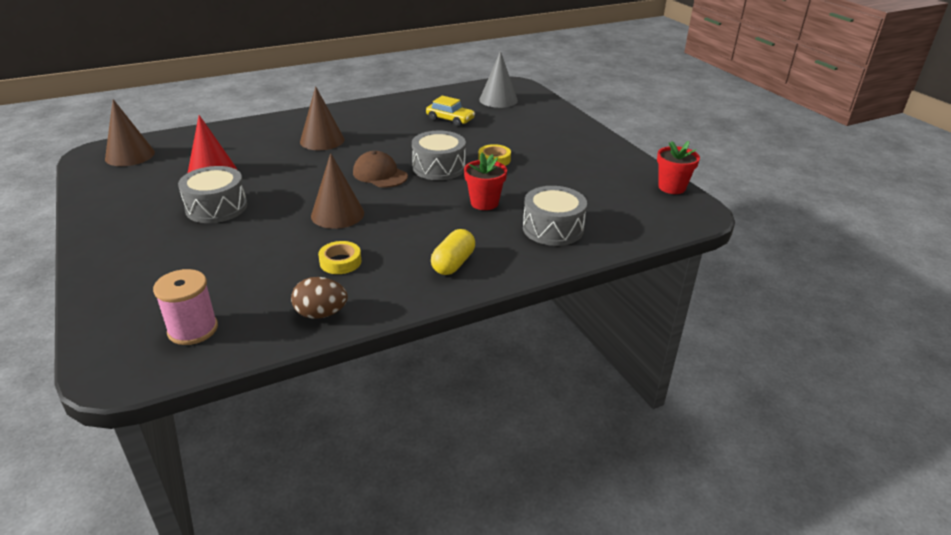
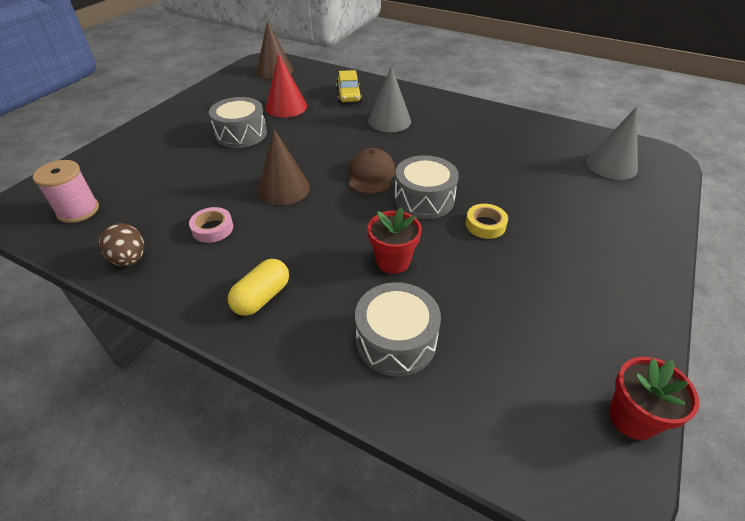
camera: 55 degrees right, 10 degrees up
brown cone [300,86,344,150] -> grey cone [368,66,411,132]
yellow tape [318,241,361,274] -> pink tape [189,207,233,243]
yellow car [426,96,475,127] -> yellow car moved to [336,70,362,103]
yellow capsule [431,229,475,275] -> yellow capsule turned 45 degrees counterclockwise [228,259,289,316]

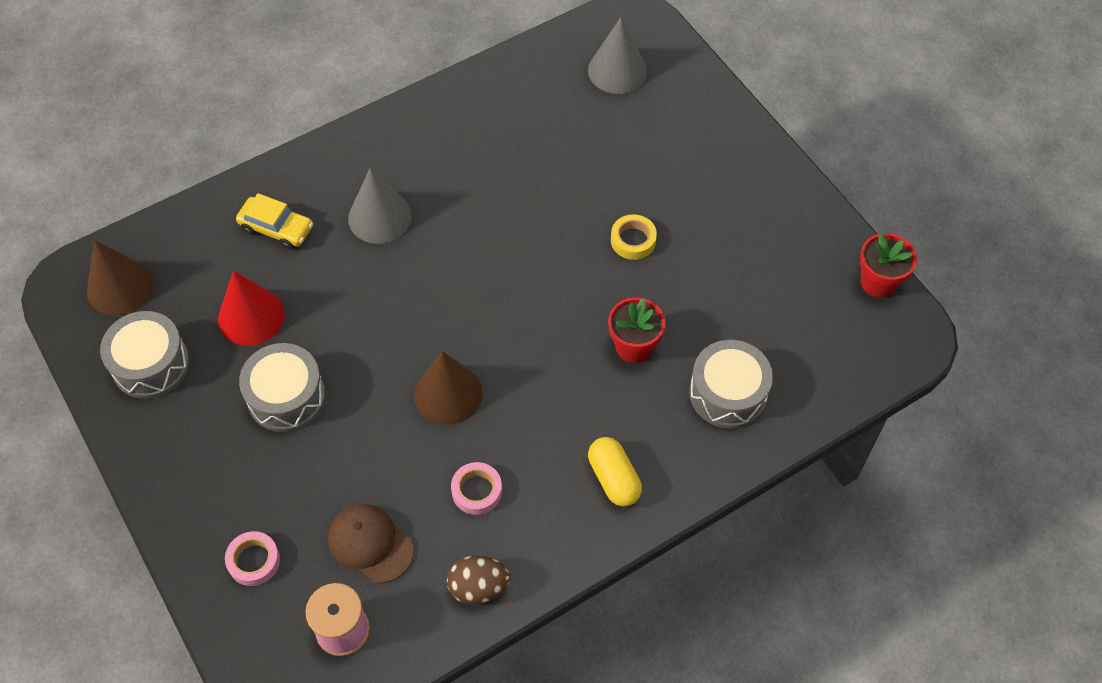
camera: 60 degrees left, 15 degrees up
brown cap [349,148,395,194] -> brown cap moved to [328,504,414,583]
grey drum [394,155,459,219] -> grey drum moved to [100,311,189,399]
none -> pink tape [225,531,280,586]

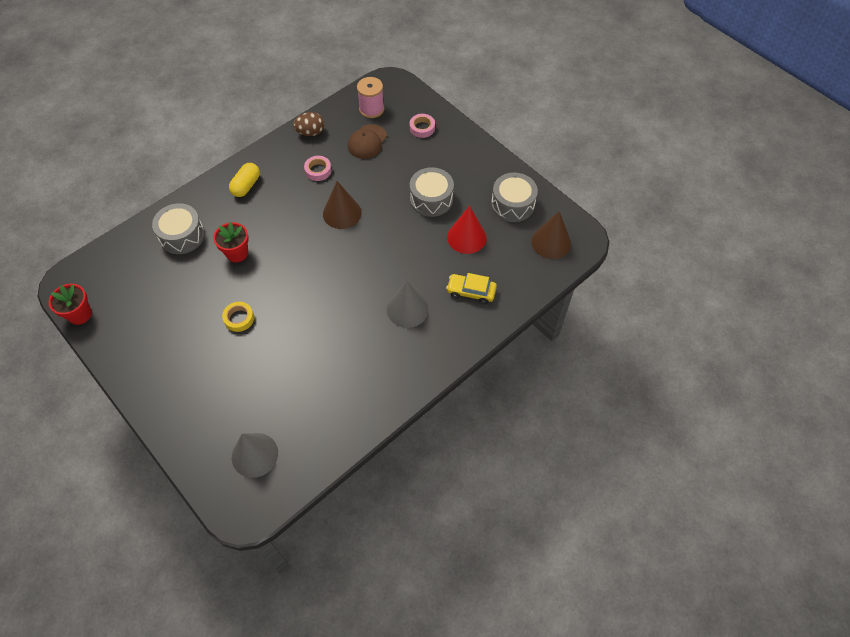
camera: 170 degrees right, 0 degrees up
brown cap [328,504,414,583] -> brown cap turned 90 degrees clockwise [348,124,387,159]
yellow capsule [588,437,642,506] -> yellow capsule turned 60 degrees clockwise [229,163,260,197]

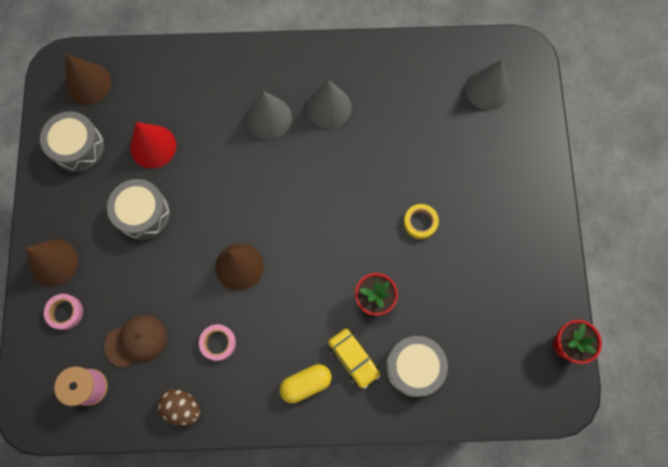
camera: 140 degrees left, 15 degrees up
yellow car [446,273,497,304] -> yellow car moved to [328,328,380,389]
none -> brown cone [26,239,78,286]
none -> grey cone [306,79,352,128]

